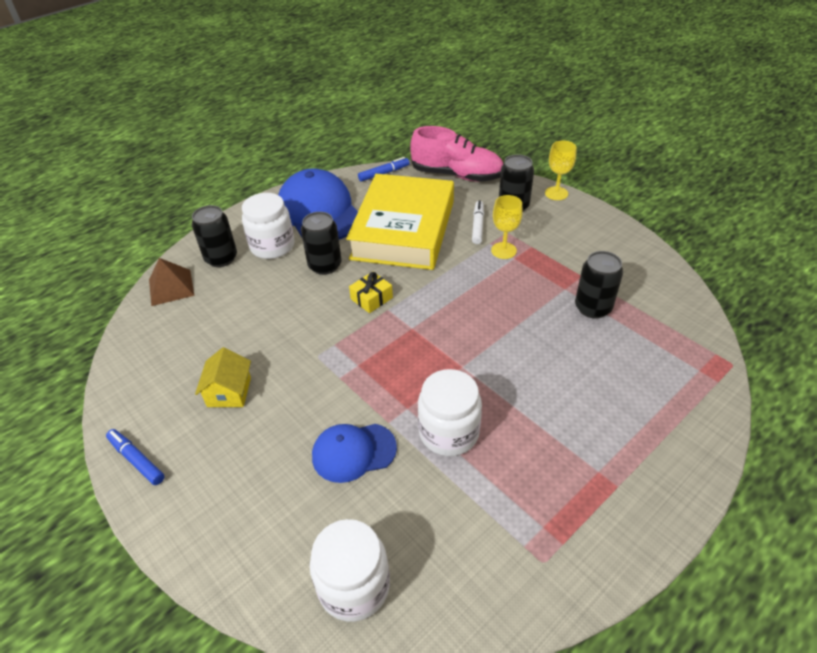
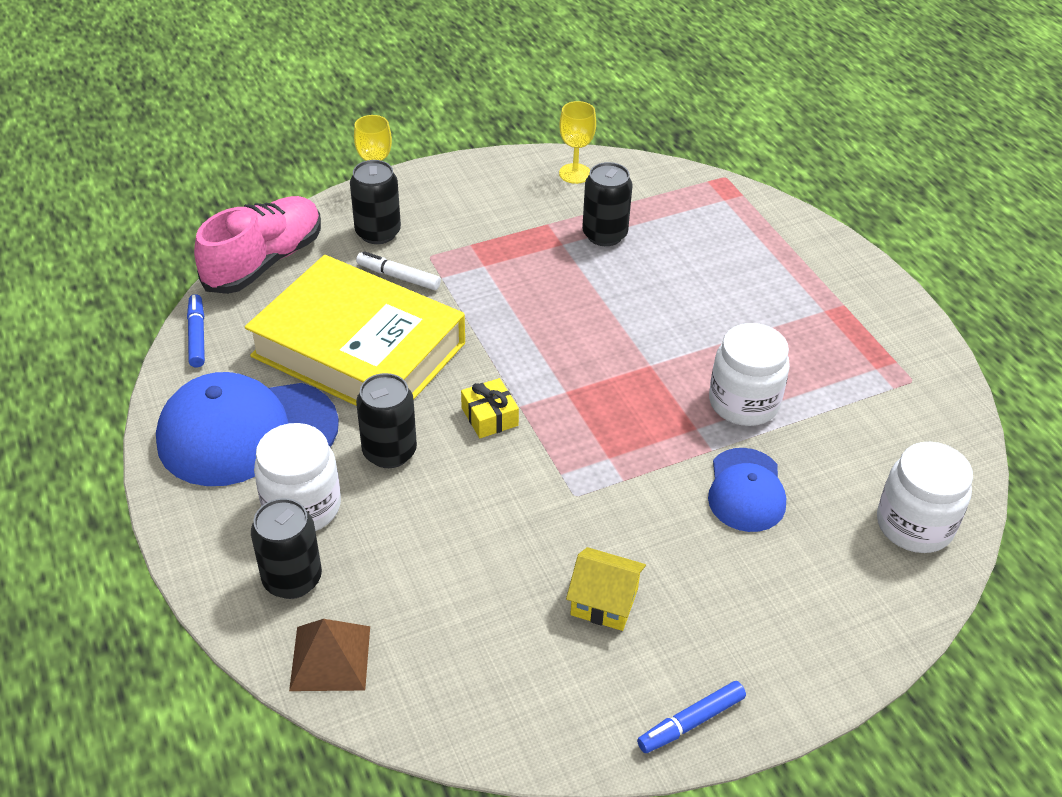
camera: 75 degrees left, 0 degrees up
yellow goblet [491,195,523,259] -> yellow goblet moved to [559,101,596,184]

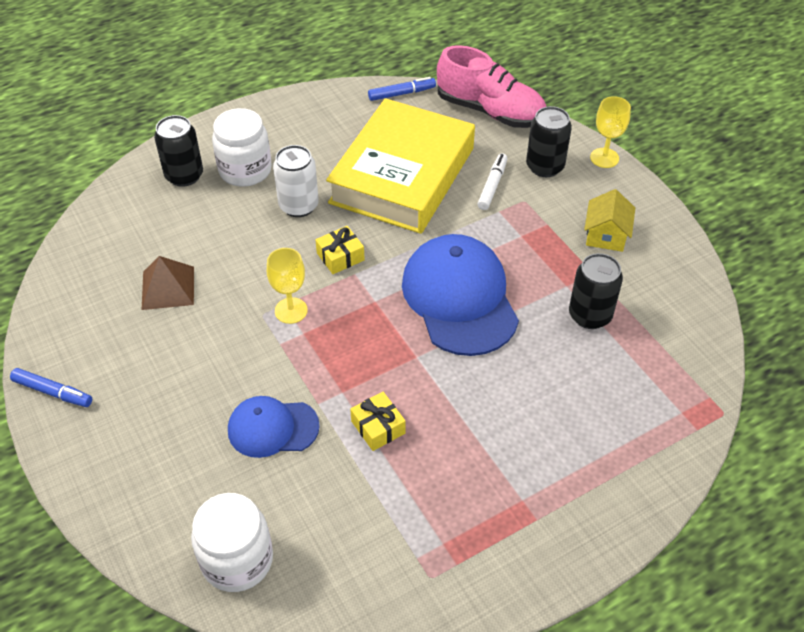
camera: 85 degrees right, 5 degrees up
blue cap [156,372,339,486] -> blue cap moved to [402,234,519,356]
brown pyramid [289,619,370,691] -> brown pyramid moved to [142,256,194,310]
black can [356,373,417,468] -> white can [273,145,319,217]
yellow goblet [559,101,596,184] -> yellow goblet moved to [267,248,308,324]
yellow house [566,547,646,631] -> yellow house moved to [584,189,635,252]
blue marker [637,681,746,753] -> blue marker turned 150 degrees clockwise [10,368,92,407]
white jar [709,323,790,426] -> yellow gift [350,392,406,451]

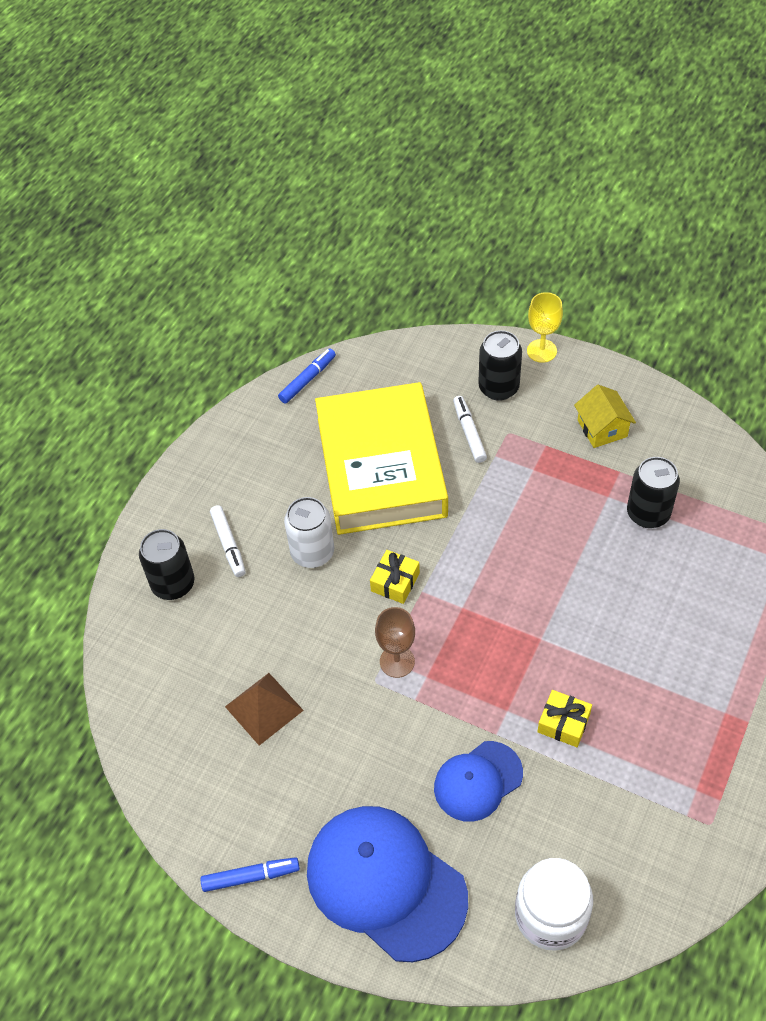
camera: 30 degrees left, 5 degrees up
white jar [212,108,272,187] -> white marker [210,505,246,577]
yellow goblet [267,248,308,324] -> brown goblet [375,607,415,678]
blue cap [402,234,519,356] -> blue cap moved to [307,806,468,962]
pink shoe [437,45,546,128] -> none

